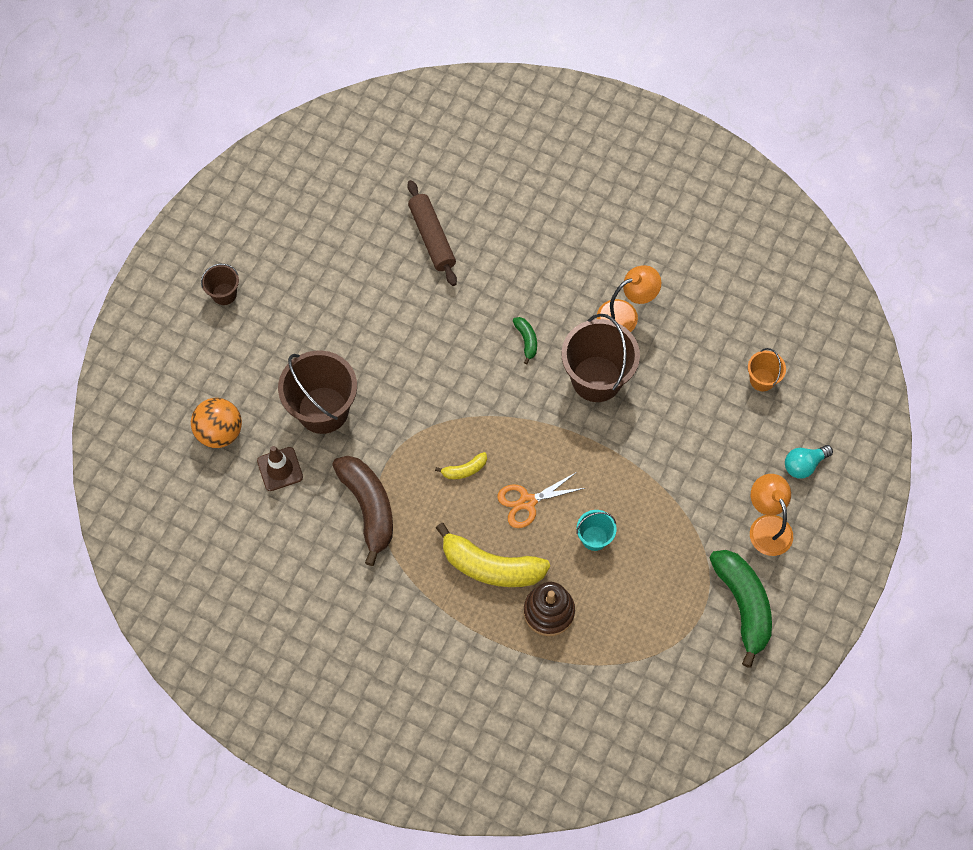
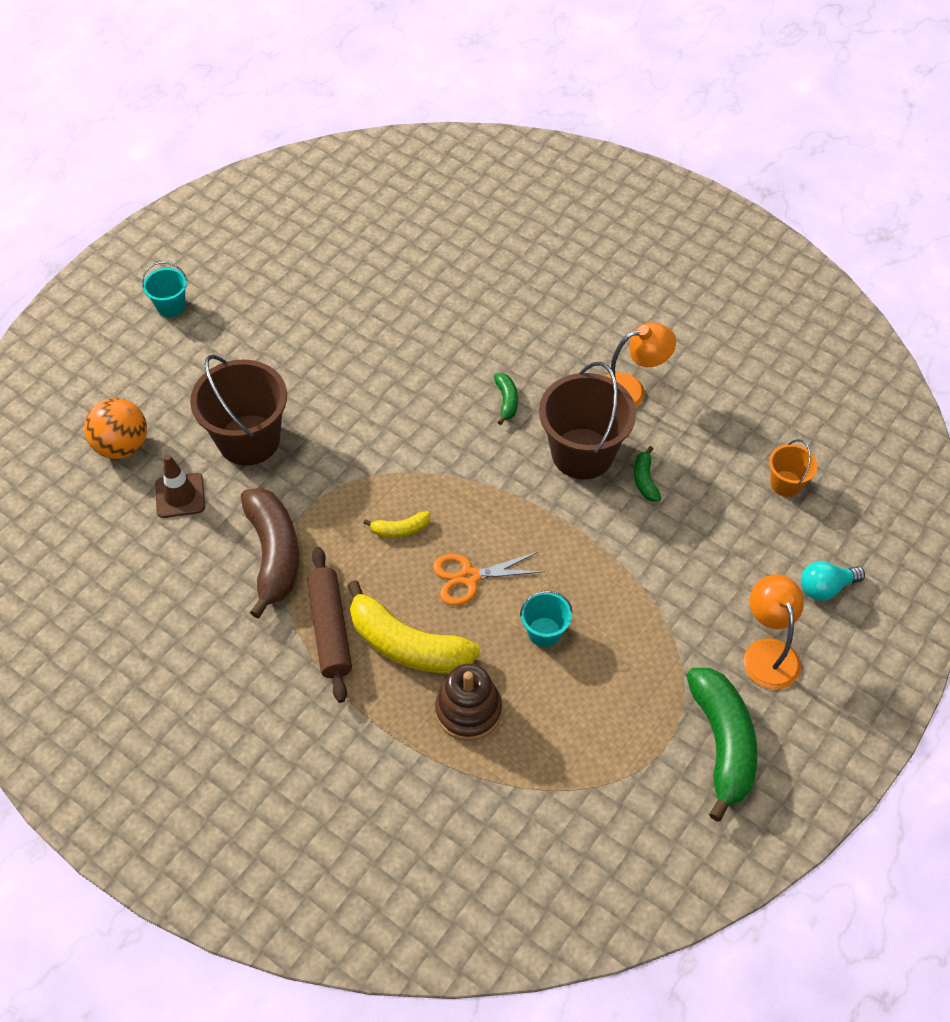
camera: 10 degrees right, 10 degrees down
brown bucket [201,264,239,305] -> turquoise bucket [142,262,187,317]
brown rolling pin [407,180,457,286] -> brown rolling pin moved to [307,547,352,703]
none -> green banana [634,446,661,502]

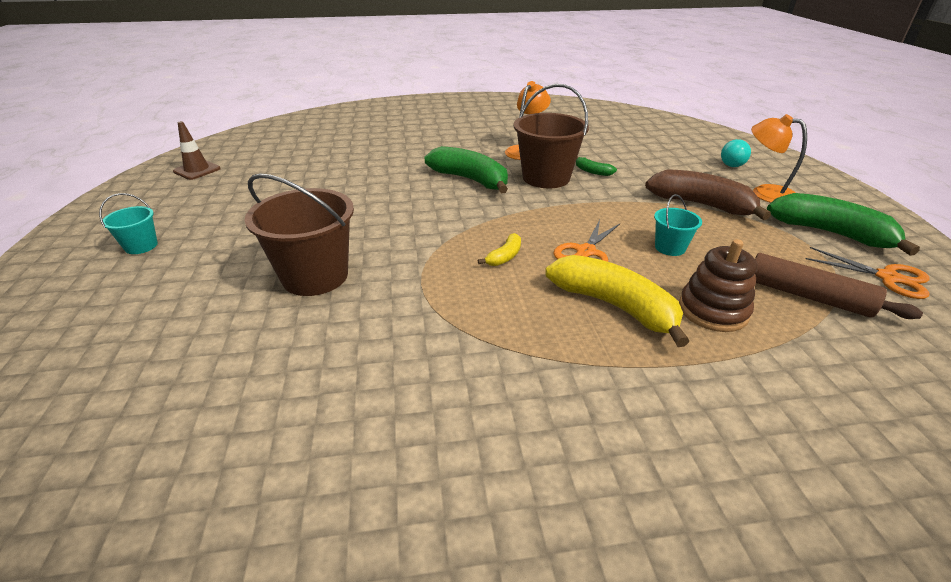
camera: 45 degrees left, 20 degrees down
orange ball [84,398,147,459] -> none
brown traffic cone [155,454,205,518] -> brown traffic cone moved to [173,121,221,180]
brown banana [241,488,299,618] -> brown banana moved to [645,169,771,220]
brown rolling pin [307,547,352,703] -> brown rolling pin moved to [755,253,923,319]
yellow banana [347,580,480,673] -> yellow banana turned 120 degrees counterclockwise [545,255,690,347]
green banana [494,373,518,425] -> green banana [425,146,508,193], size x2.17
orange bucket [769,439,817,497] -> none
none -> orange scissors [806,247,929,299]

